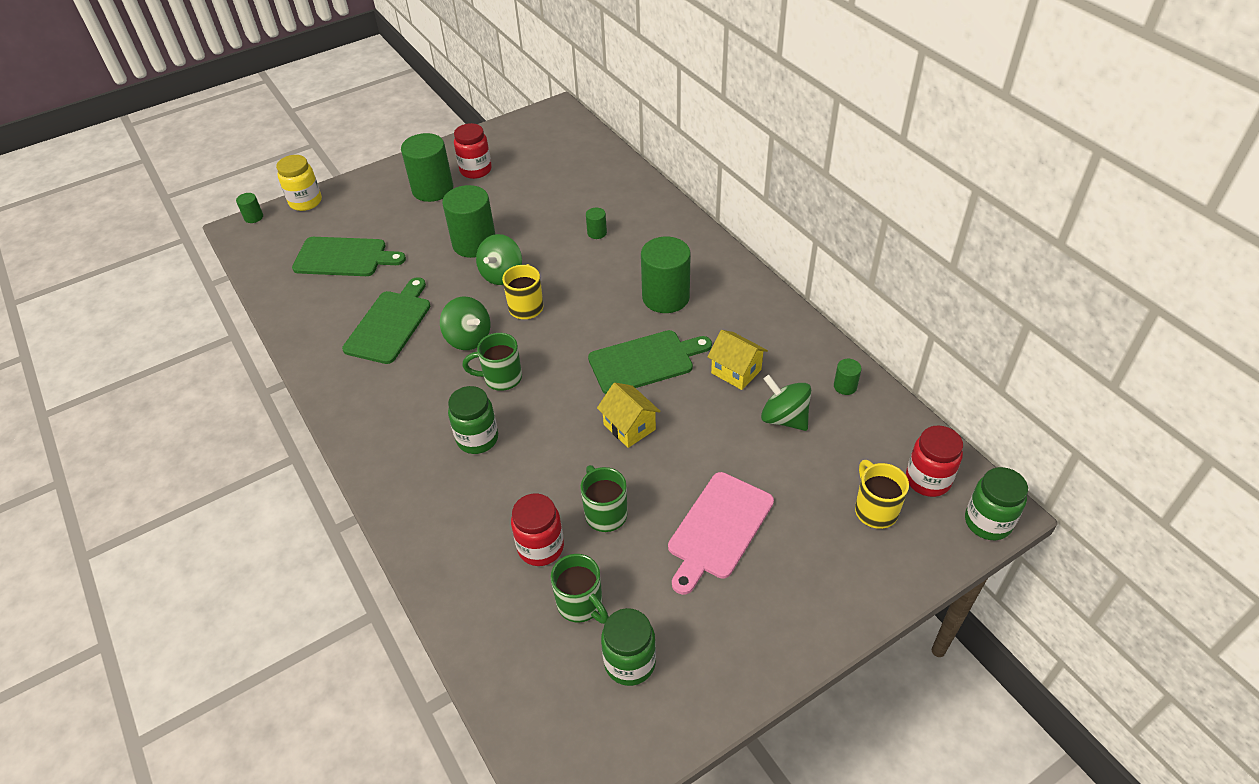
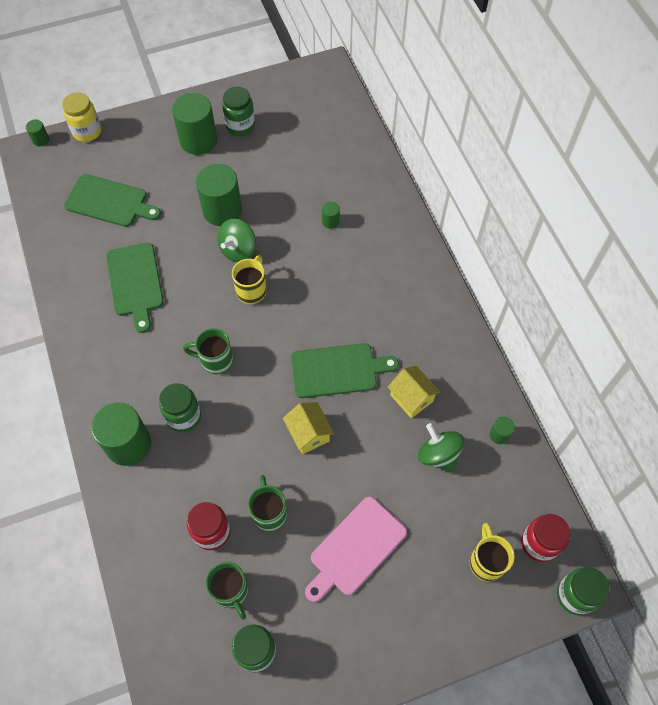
camera: 10 degrees right, 15 degrees up
green cutting board [342,277,431,364] -> green cutting board turned 135 degrees clockwise [106,243,164,333]
green spinning top [440,297,490,350] -> none
red jar [454,123,492,179] -> green jar [222,87,255,136]
green cylinder [641,237,691,313] -> green cylinder moved to [91,403,151,466]

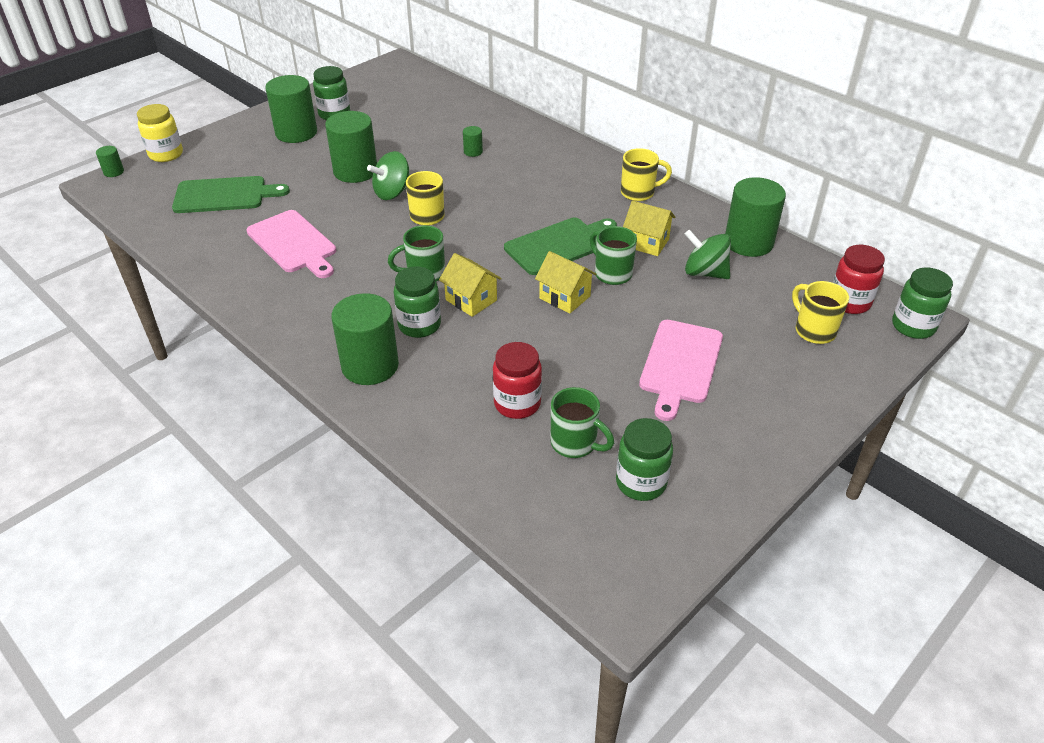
camera: 25 degrees left, 20 degrees down
green cutting board [106,243,164,333] -> pink cutting board [246,210,336,278]
green spinning top [217,219,256,262] -> green spinning top turned 45 degrees clockwise [367,151,410,200]
green mug [248,475,287,532] -> green mug moved to [590,226,637,285]
green cylinder [490,417,515,444] -> green cylinder [725,177,786,257], size x2.25
none -> yellow house [439,253,502,317]
none -> yellow mug [621,148,672,201]

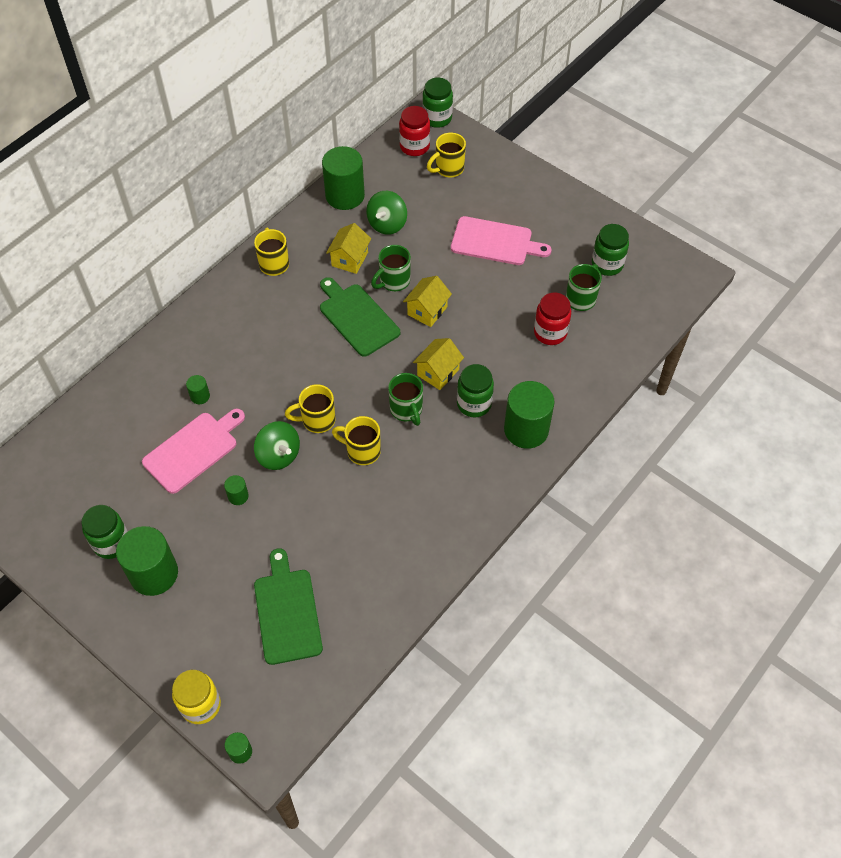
camera: 95 degrees left, 15 degrees up
pink cutting board [246,210,336,278] -> pink cutting board moved to [142,409,245,494]
green cylinder [325,111,377,183] -> green cylinder [224,475,249,505], size x0.44
none -> yellow mug [332,416,381,465]

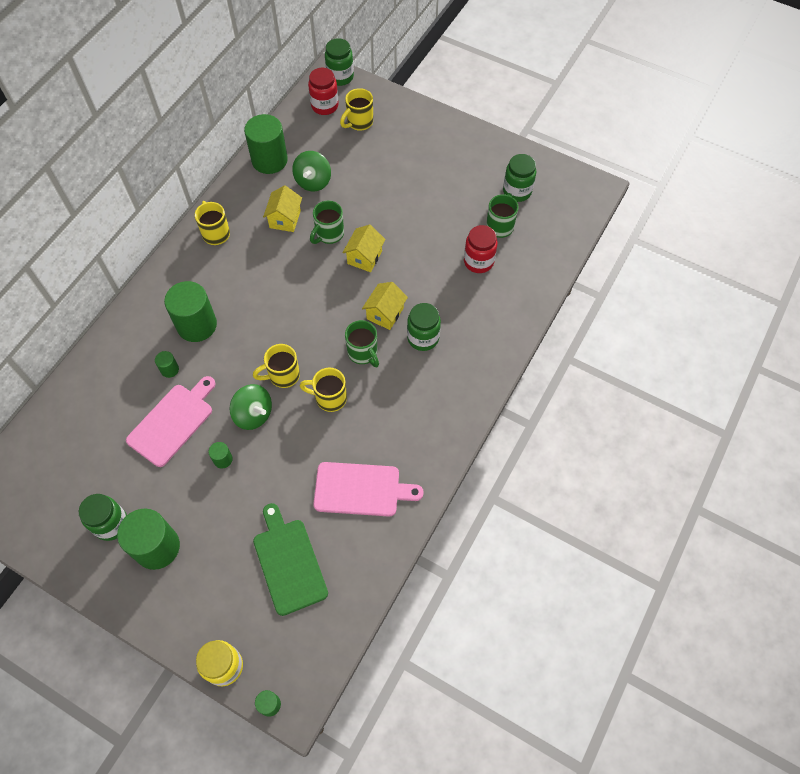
camera: 10 degrees left, 5 degrees up
green cutting board [320,277,400,357] -> none
pink cutting board [451,216,552,265] -> pink cutting board moved to [313,462,424,516]
green cylinder [504,381,555,449] -> green cylinder moved to [164,281,217,342]

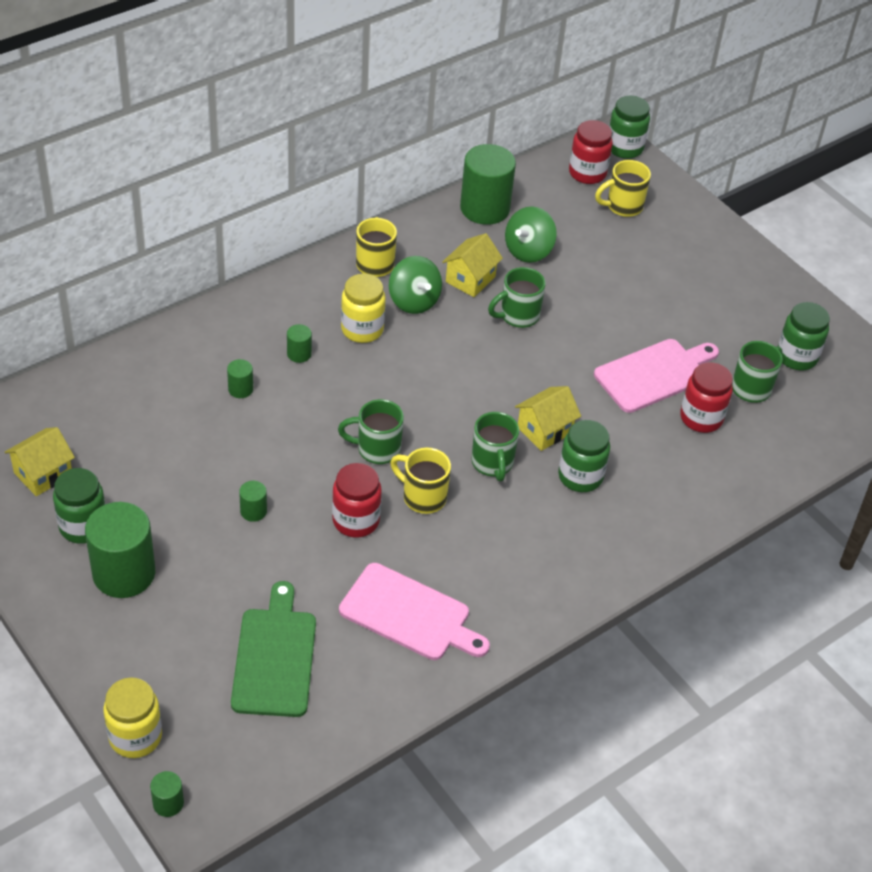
camera: 20 degrees right, 15 degrees down
pink cutting board [126,376,216,467] -> pink cutting board moved to [594,339,719,413]
green cylinder [164,281,217,342] -> green cylinder [287,324,312,363], size x0.44
green spinning top [229,384,272,430] -> green spinning top moved to [389,256,442,314]
yellow mug [253,344,300,388] -> green mug [338,399,404,464]
yellow house [342,225,386,272] -> yellow house moved to [5,427,75,496]
none -> red jar [332,463,382,538]
none -> yellow jar [341,274,386,343]

